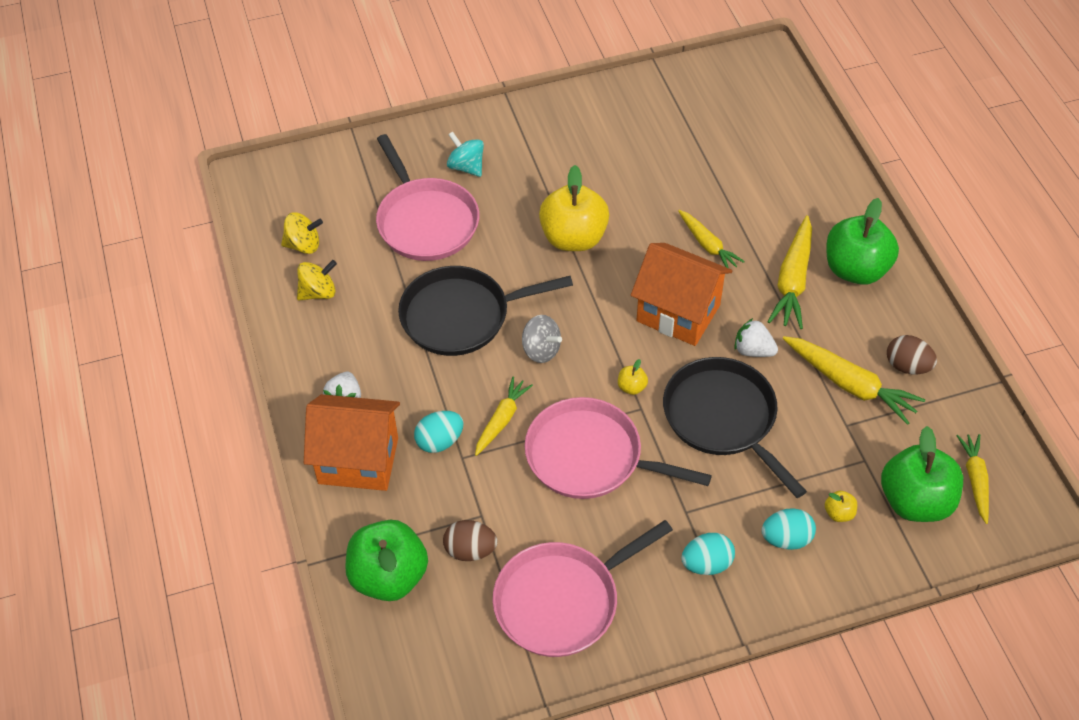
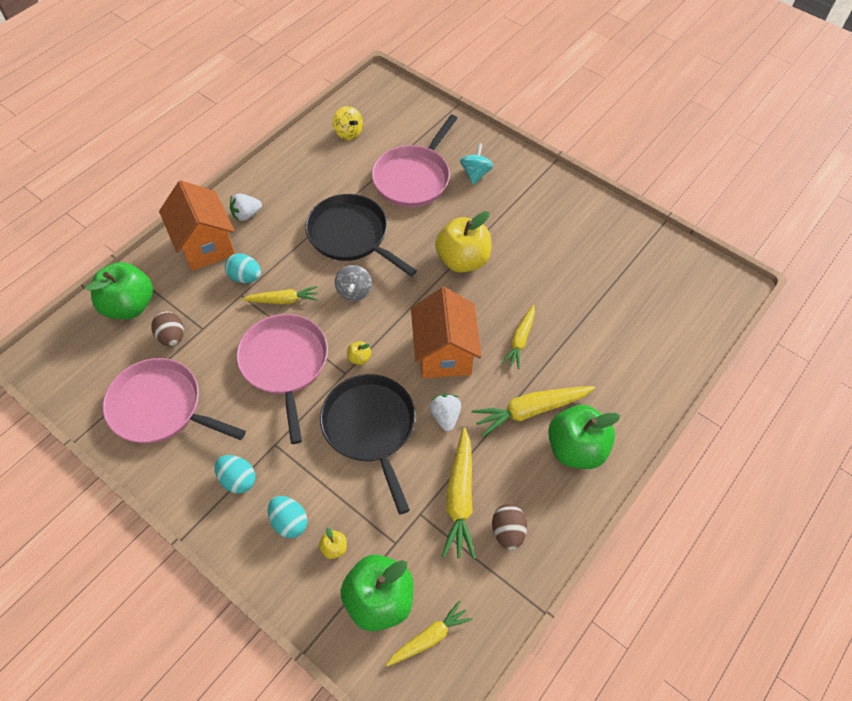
camera: 55 degrees right, 5 degrees up
yellow spinning top [297,260,337,300] -> none
black pan [663,357,807,498] -> black pan turned 45 degrees counterclockwise [320,374,416,514]

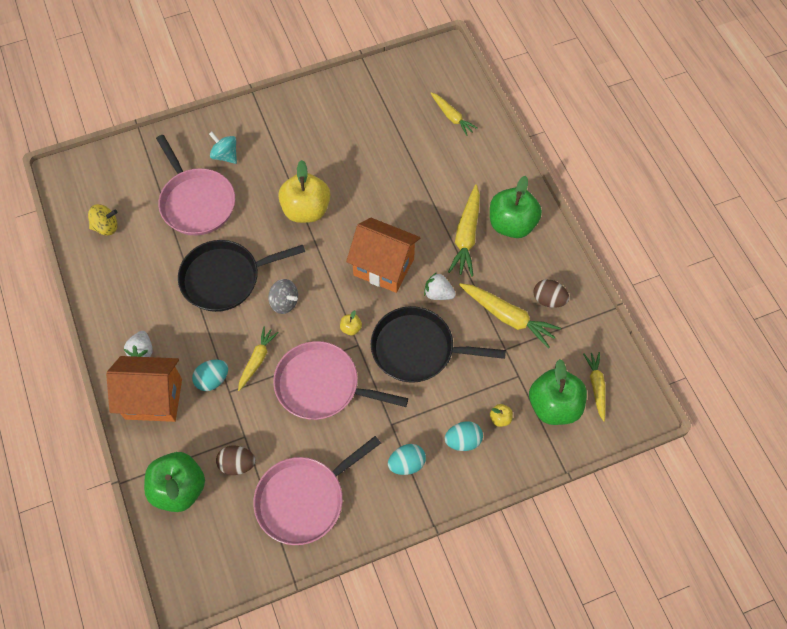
camera: 60 degrees left, 5 degrees up
yellow carrot [502,305,535,369] -> yellow carrot moved to [431,92,478,136]

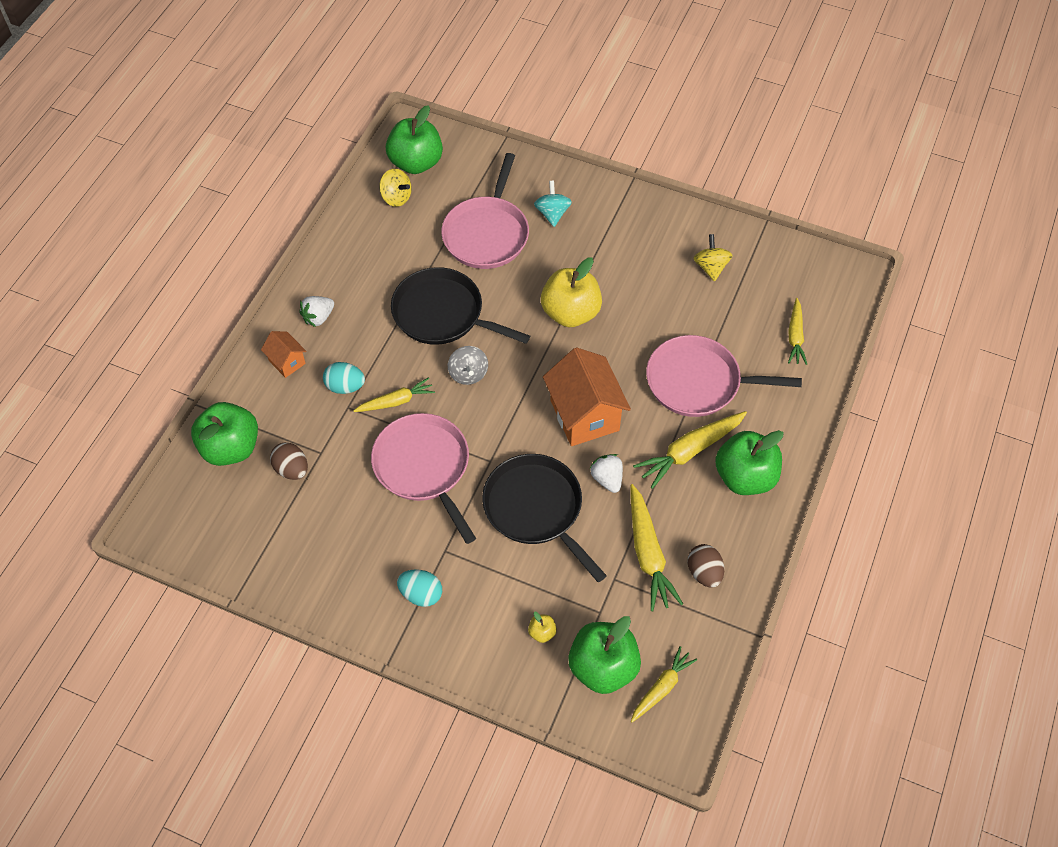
camera: 45 degrees right, 5 degrees down
orange house [106,356,182,422] -> orange house [261,331,307,378], size x0.50
pink pan [253,436,381,545] -> pink pan moved to [646,335,802,417]
yellow apple [340,310,362,335] -> none
turquoise egg [445,421,483,451] -> none
none -> green apple [386,105,443,174]
none -> yellow spinning top [693,234,733,282]

